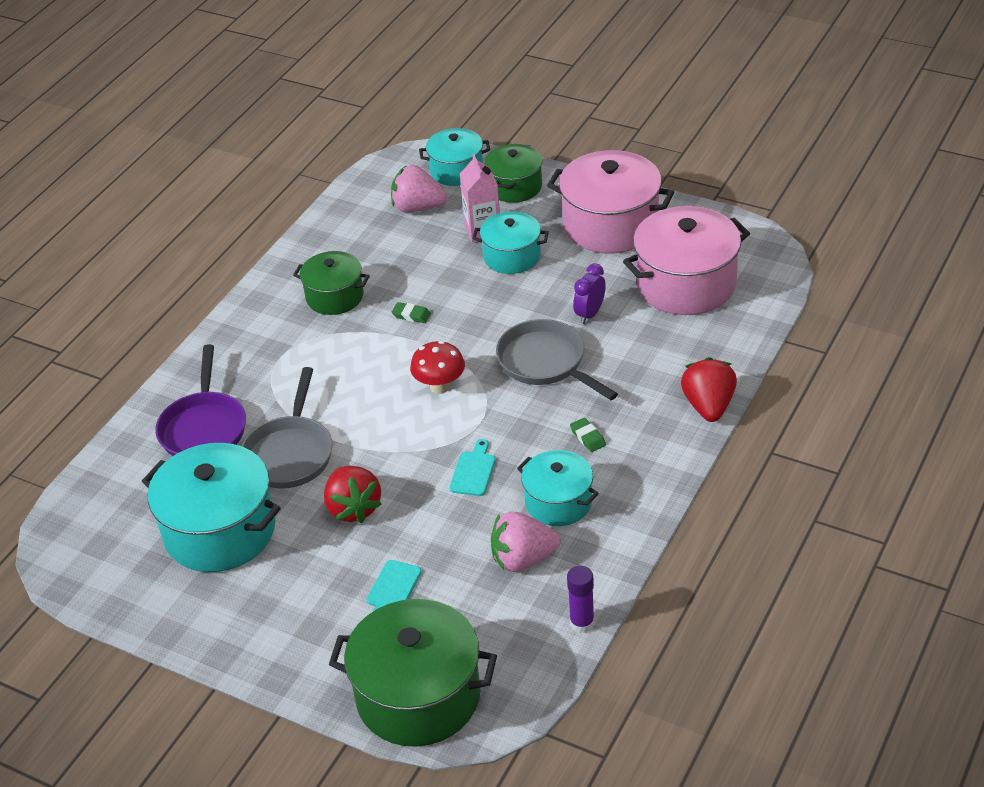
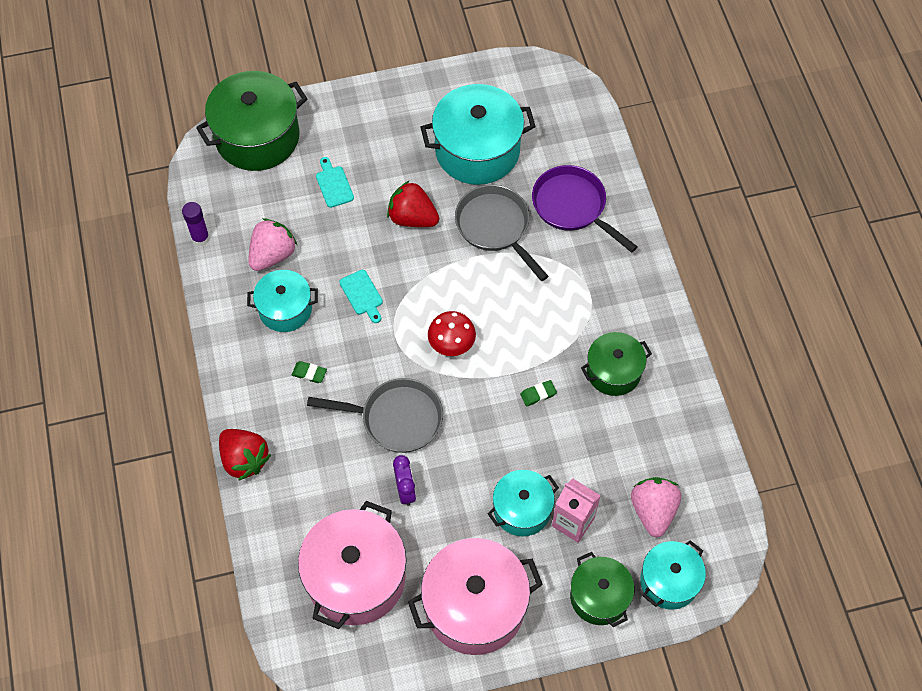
camera: 135 degrees right, 20 degrees up
pink strawberry [391,165,447,213] -> pink strawberry turned 60 degrees counterclockwise [631,477,681,537]

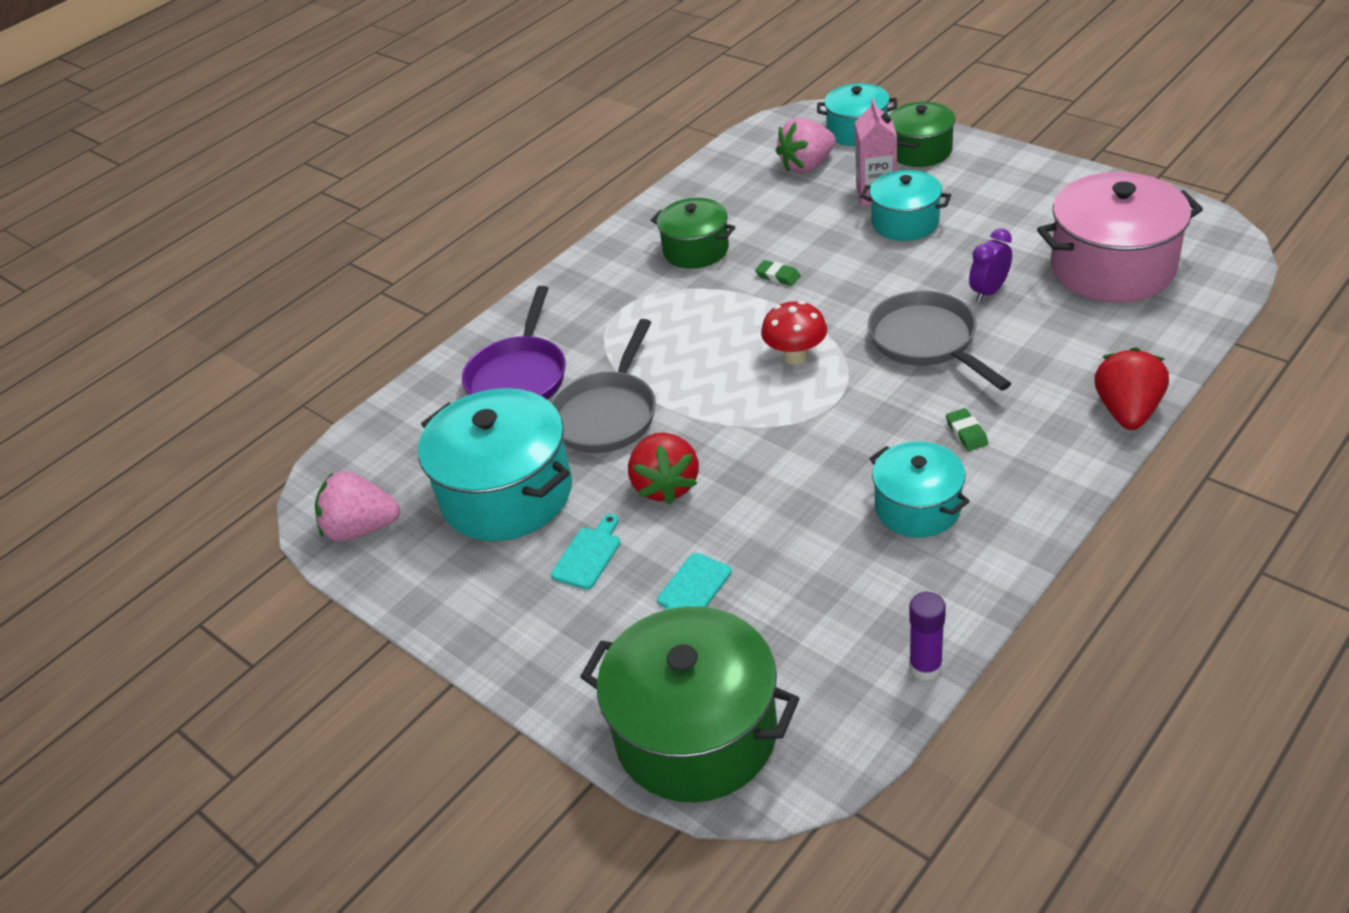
camera: 120 degrees left, 20 degrees down
pink strawberry [248,218,297,271] -> pink strawberry moved to [315,471,400,542]
turquoise cutting board [339,270,383,323] -> turquoise cutting board moved to [551,514,621,589]
pink pot [408,538,543,655] -> none

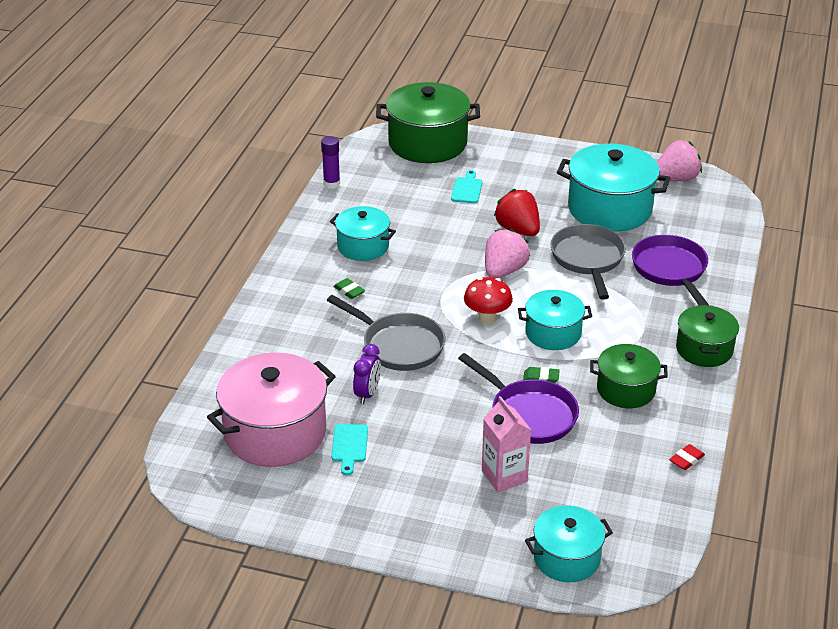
camera: 150 degrees right, 5 degrees down
turquoise cutting board [551,514,621,589] -> turquoise cutting board moved to [331,424,368,475]
pink strawberry [775,118,836,174] -> pink strawberry moved to [485,229,530,278]
turquoise pot [860,170,951,241] -> turquoise pot moved to [518,290,592,350]
green pot [889,102,955,167] -> green pot moved to [676,305,739,367]
red strawberry [1095,347,1169,430] -> none
none -> purple pan [458,353,579,444]
none -> red eraser [669,444,705,470]

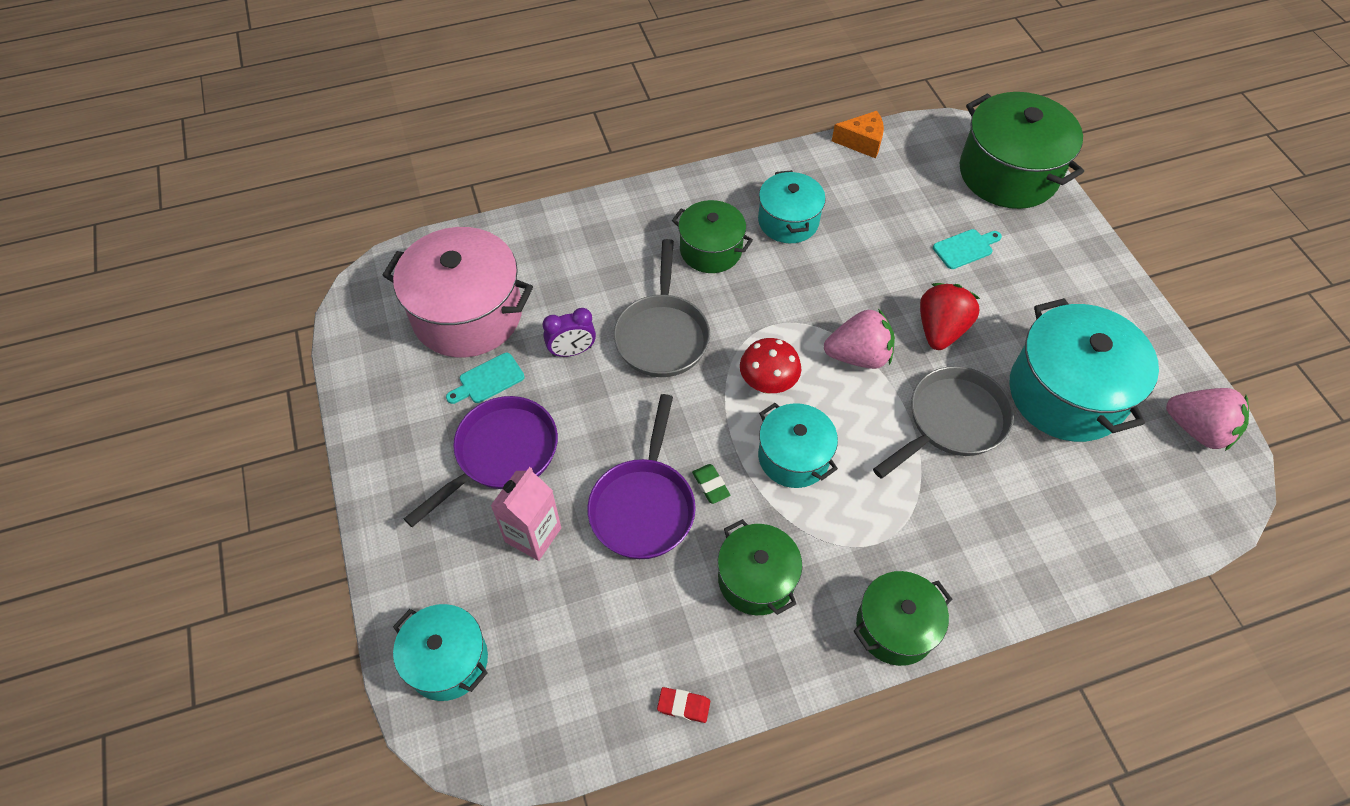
camera: 55 degrees right, 20 degrees up
purple glue stick [321,136,340,189] -> orange cheese [832,111,884,159]
green eraser [333,278,365,299] -> green pot [672,200,753,273]
purple pan [632,235,710,306] -> purple pan moved to [404,396,558,527]

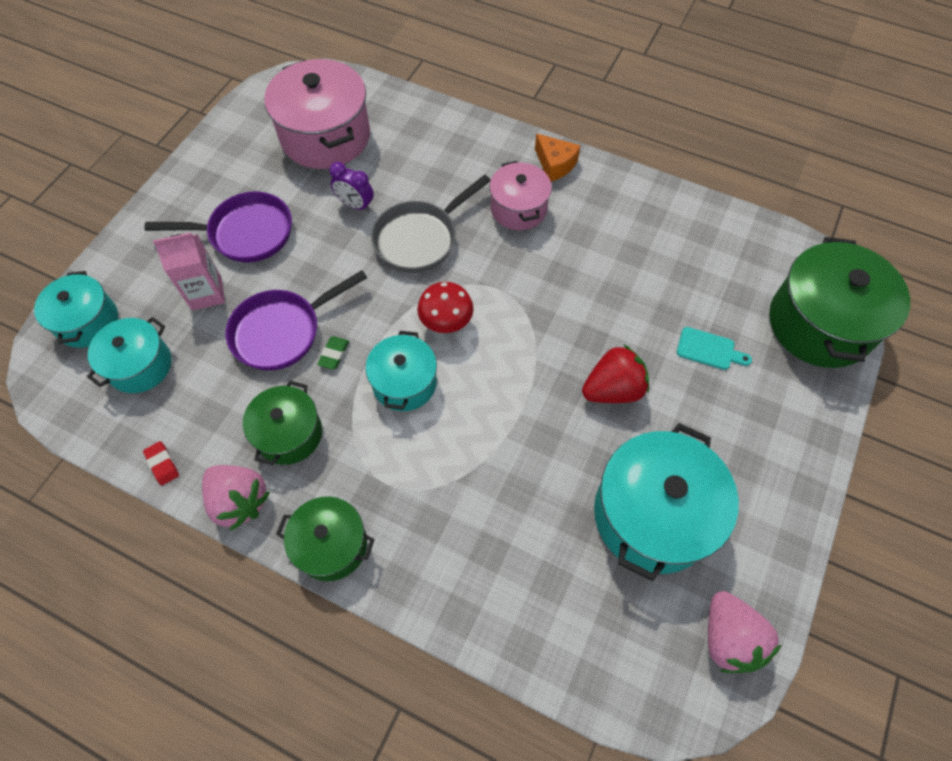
camera: 45 degrees right, 5 degrees up
turquoise cutting board [446,353,525,404] -> none
green pot [672,200,753,273] -> pink pot [490,161,552,230]
turquoise pot [758,170,826,243] -> turquoise pot moved to [87,317,171,393]
pink strawberry [824,309,895,369] -> pink strawberry moved to [202,465,270,531]
orange cheese [832,111,884,159] -> orange cheese moved to [535,133,581,181]
grey pan [873,366,1014,479] -> none

